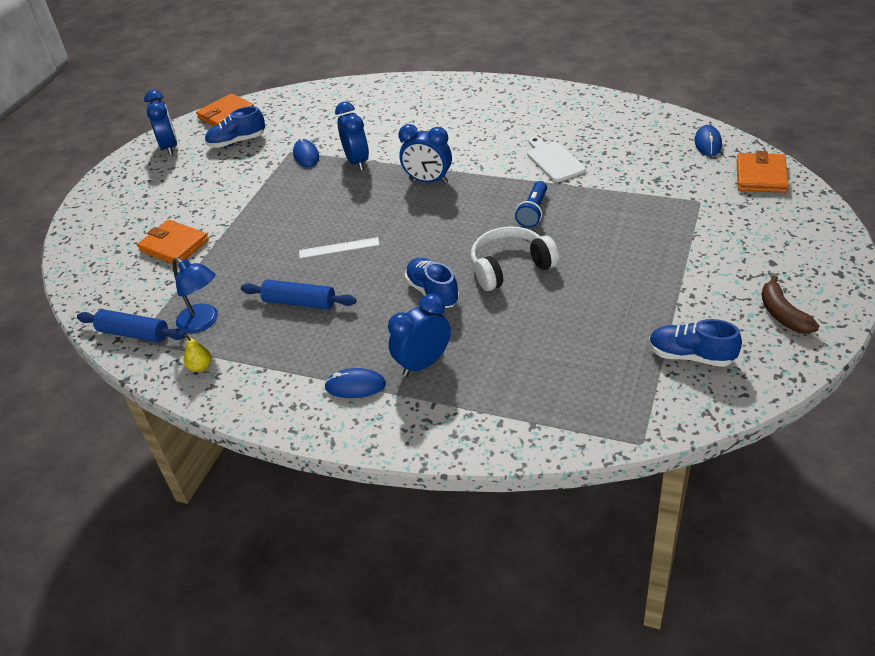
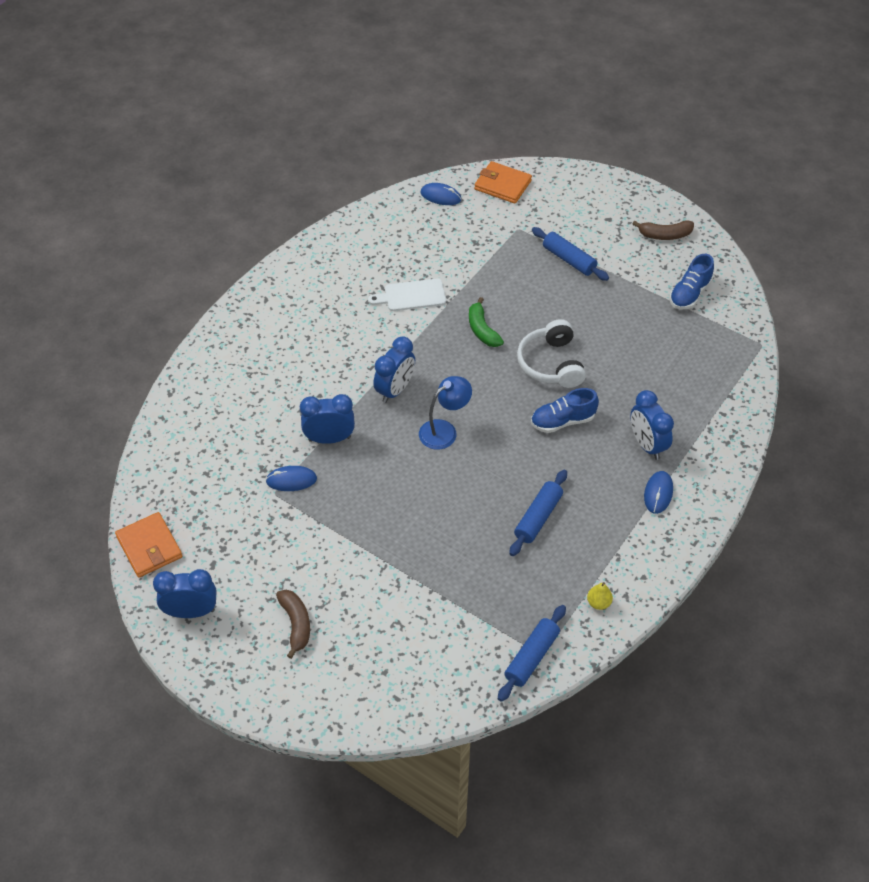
camera: 80 degrees left, 10 degrees up
orange wallet [137,220,209,266] -> none
blue lamp [172,257,218,333] -> blue lamp moved to [419,376,472,450]
blue shoe [205,106,265,148] -> none
white ruler [299,237,379,258] -> none
blue flashlight [515,181,547,228] -> green banana [469,297,504,347]
none -> brown banana [276,590,310,659]
none -> blue rolling pin [532,227,609,281]

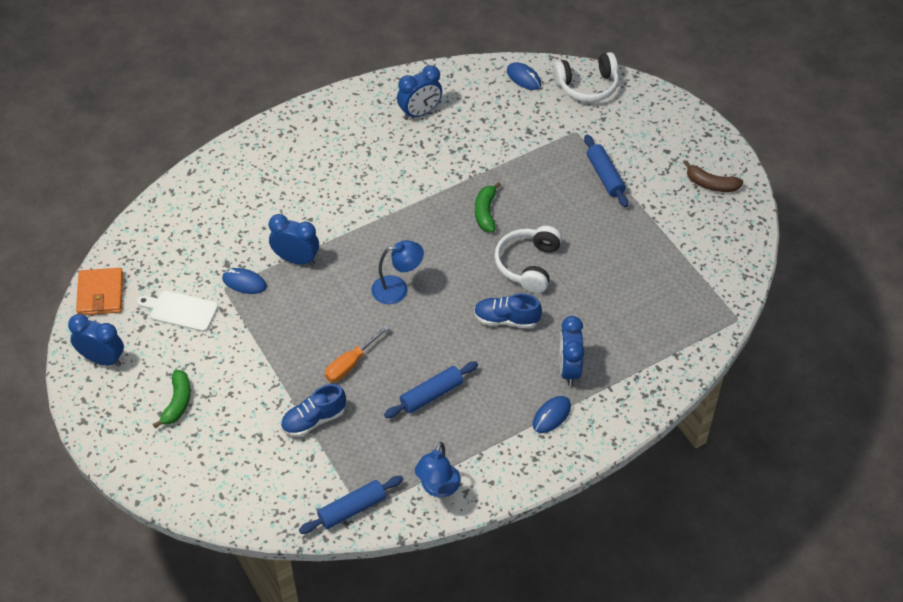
camera: 25 degrees right, 0 degrees up
brown banana [276,590,310,659] -> green banana [153,370,191,428]
white cutting board [368,279,446,311] -> white cutting board moved to [137,291,218,332]
blue clock [373,336,415,403] -> blue clock moved to [397,65,442,120]
orange wallet [474,161,532,204] -> white headphones [553,52,619,102]
yellow pear [587,582,613,610] -> blue lamp [415,442,461,498]
blue shoe [669,254,714,309] -> blue shoe moved to [281,384,346,437]
none -> orange screwdriver [325,325,390,382]

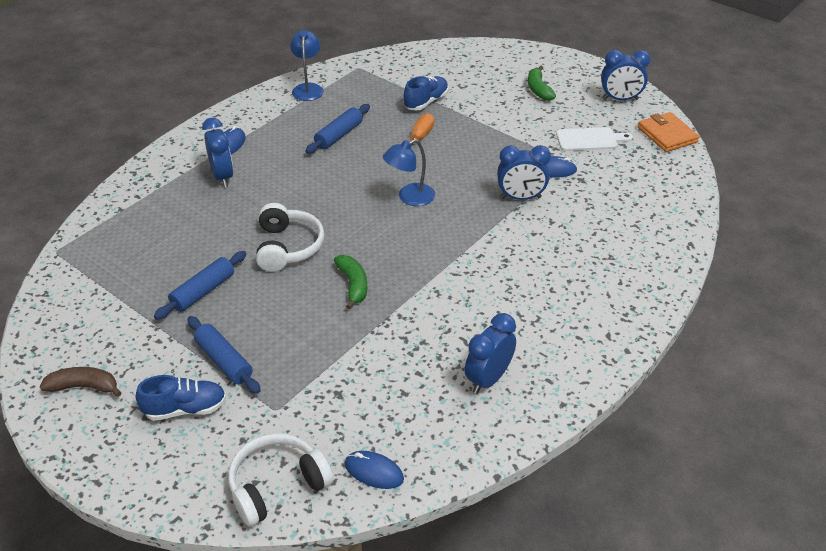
camera: 160 degrees right, 10 degrees down
blue rolling pin [299,476,403,534] -> blue rolling pin moved to [154,251,246,320]
blue shoe [474,293,542,328] -> blue shoe moved to [136,375,226,421]

